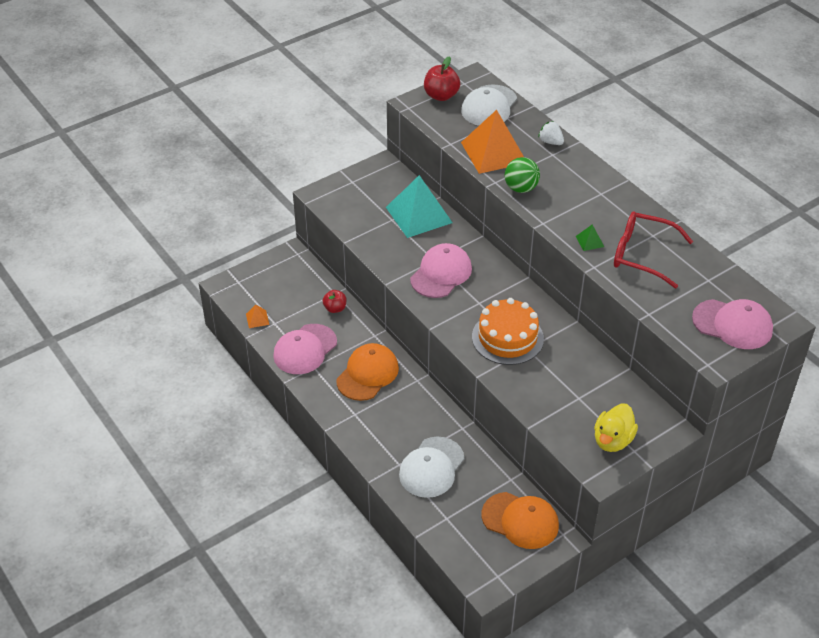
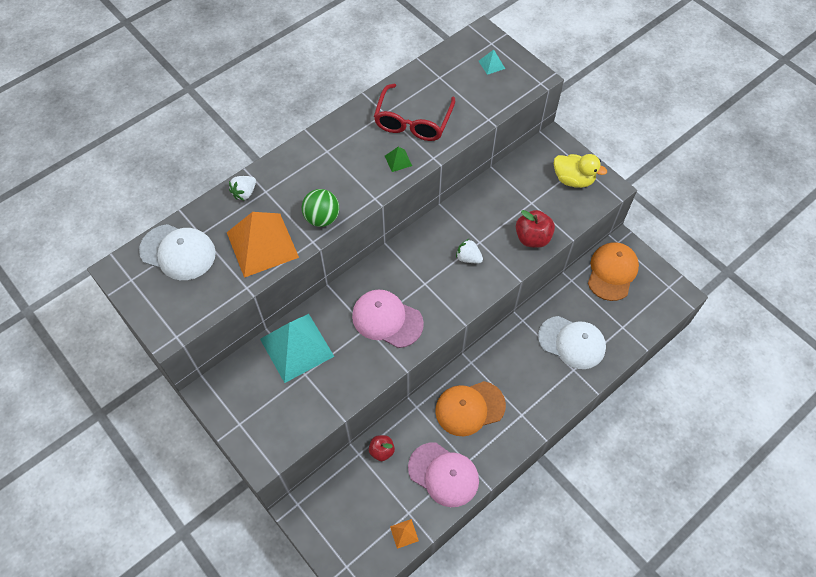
camera: 95 degrees left, 15 degrees up
orange cap [336,343,399,401] -> orange cap turned 45 degrees counterclockwise [435,381,506,436]
red apple [424,56,460,101] -> red apple moved to [516,210,555,248]
orange cake [472,298,544,365] -> white strawberry [456,239,483,263]
pink cap [692,299,773,349] -> turquoise pyramid [479,50,505,75]

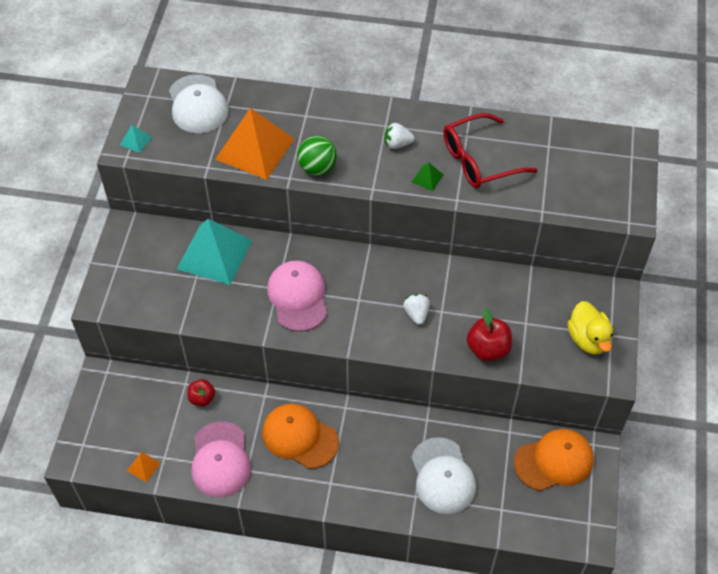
camera: 50 degrees right, 5 degrees down
white strawberry [229,176,256,201] -> white strawberry moved to [384,122,415,149]
turquoise pyramid [479,50,505,75] -> turquoise pyramid moved to [120,125,152,153]

